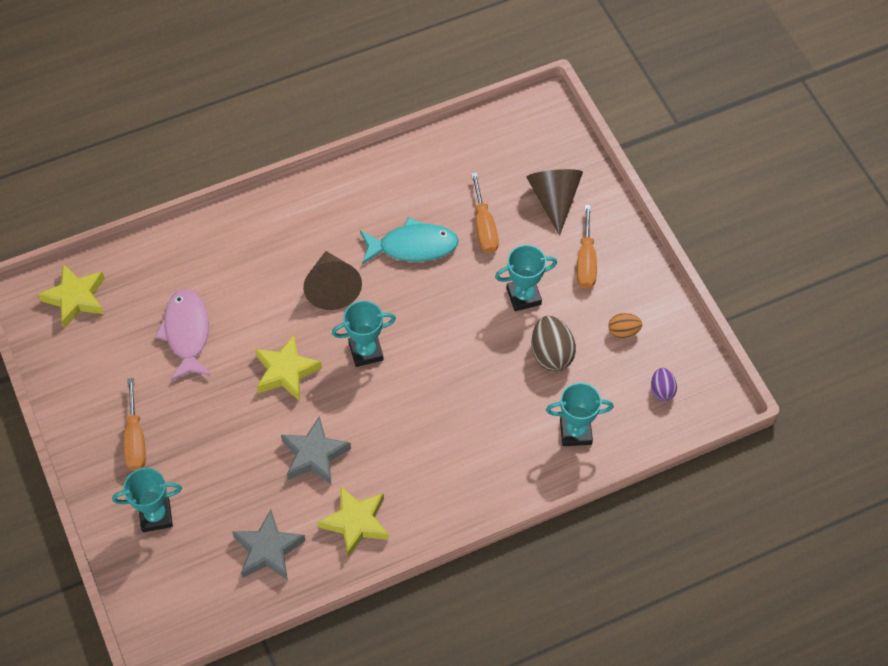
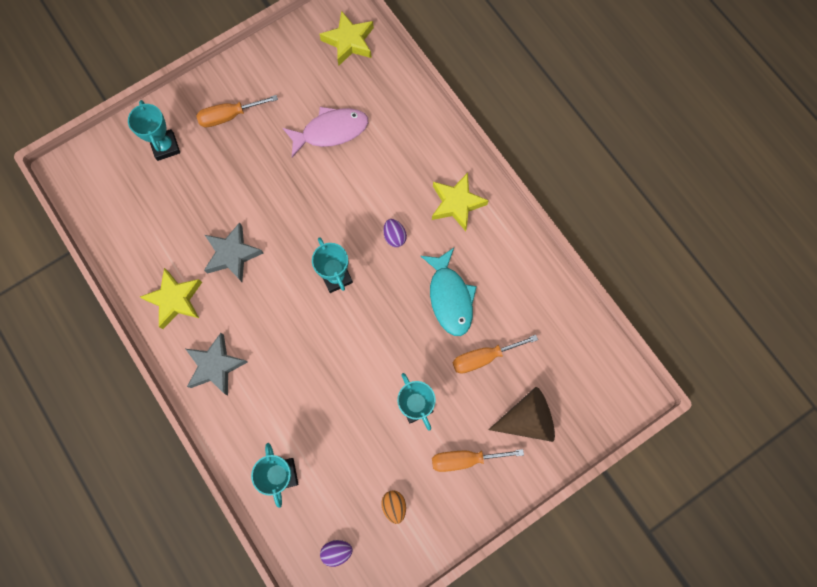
camera: 80 degrees right, 15 degrees up
grey star [232,509,306,580] -> grey star moved to [186,333,247,395]
yellow star [255,335,322,400] -> yellow star moved to [432,173,489,231]
brown cone [303,251,362,310] -> purple egg [383,219,407,247]
brown egg [531,316,576,371] -> none

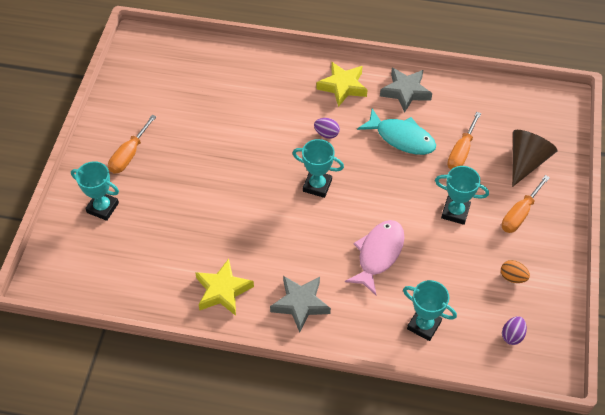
camera: 45 degrees left, 20 degrees down
grey star [204,222,264,282] -> grey star moved to [380,68,432,113]
pink fish [283,107,368,157] -> pink fish moved to [345,220,405,295]
yellow star [320,10,374,66] -> none

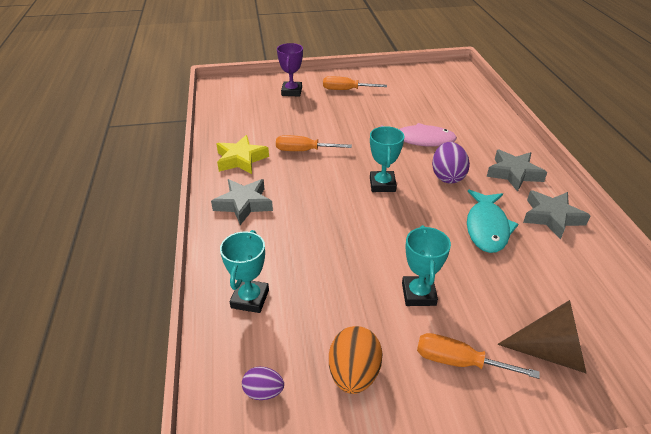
camera: 70 degrees right, 15 degrees down
turquoise trophy [71,161,119,221] -> purple trophy [277,43,303,97]
purple egg [314,118,340,139] -> purple egg [432,142,470,184], size x1.70
yellow star [316,62,367,107] -> grey star [487,150,547,192]
pink fish [345,220,405,295] -> pink fish moved to [381,123,457,147]
orange screwdriver [447,112,481,169] -> orange screwdriver moved to [276,135,352,151]
orange egg [501,260,530,283] -> orange egg [329,326,383,394], size x1.70

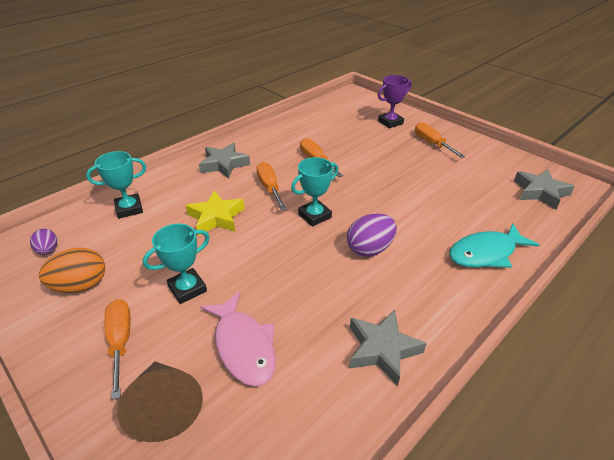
camera: 55 degrees right, 0 degrees up
yellow star [216,135,269,174] -> yellow star moved to [185,190,245,236]
pink fish [381,123,457,147] -> pink fish moved to [200,291,276,386]
turquoise fish [467,190,518,253] -> turquoise fish moved to [449,223,539,268]
grey star [487,150,547,192] -> grey star moved to [514,169,575,210]
none -> orange screwdriver [256,162,286,211]

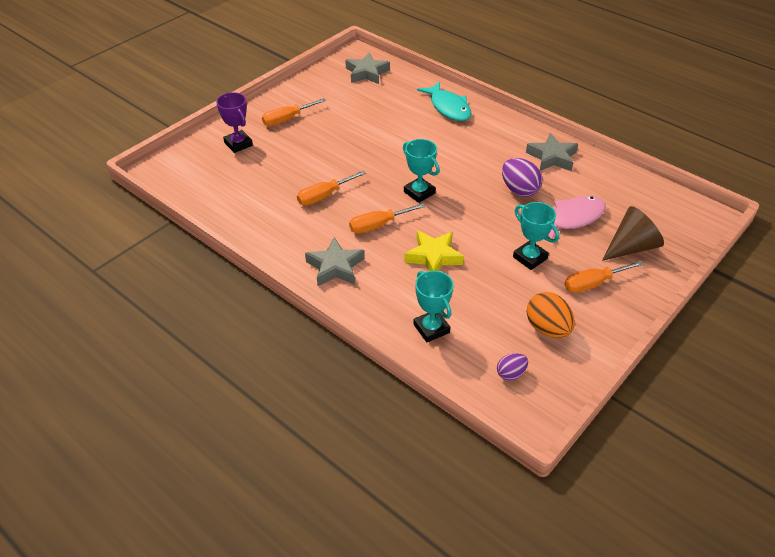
camera: 95 degrees left, 5 degrees up
purple egg [347,213,397,257] -> purple egg moved to [502,158,542,197]

